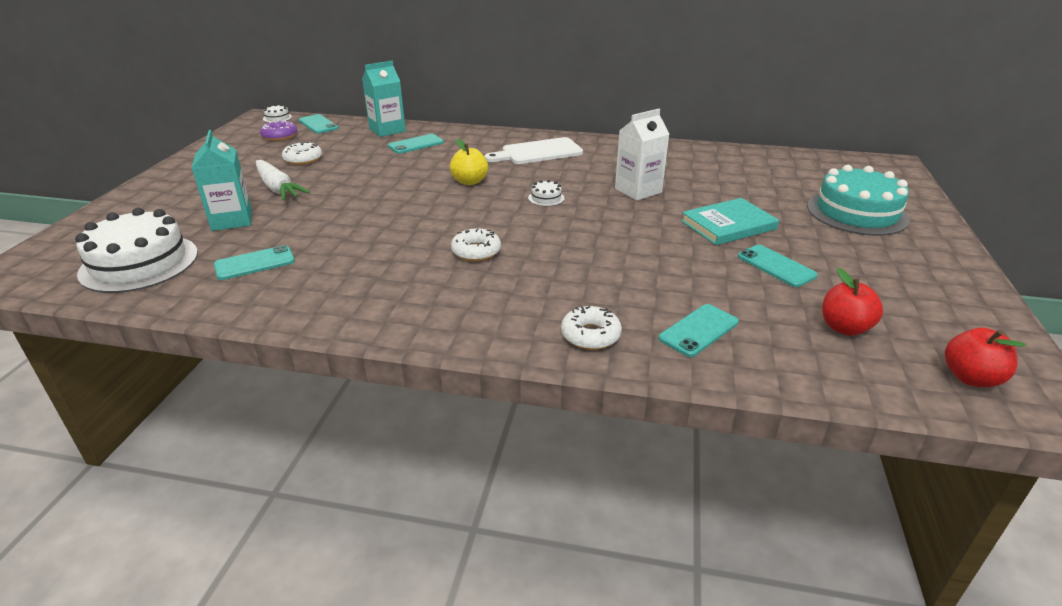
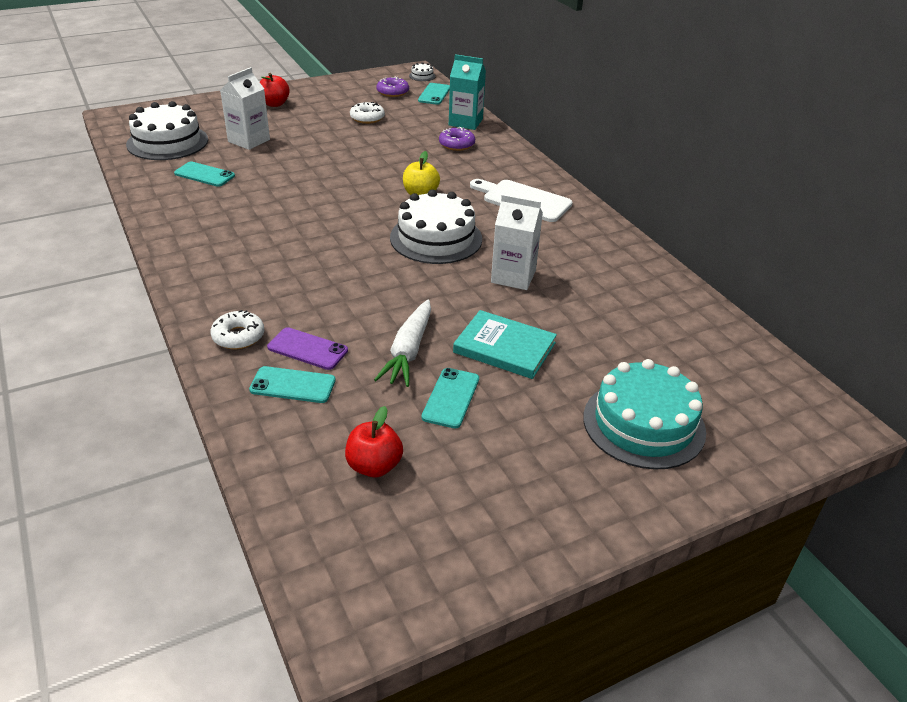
camera: 50 degrees right, 5 degrees up
turquoise carton [192,130,252,231] -> white carton [220,67,270,150]
white carrot [256,160,310,201] -> white carrot moved to [374,299,431,387]
turquoise phone [388,134,444,154] -> purple donut [439,127,475,151]
white donut [451,228,501,261] -> none
white cake [528,180,565,207] -> white cake [390,190,482,264], size x2.49
red apple [945,328,1026,387] -> red apple moved to [260,73,290,107]
none -> purple phone [267,327,348,370]

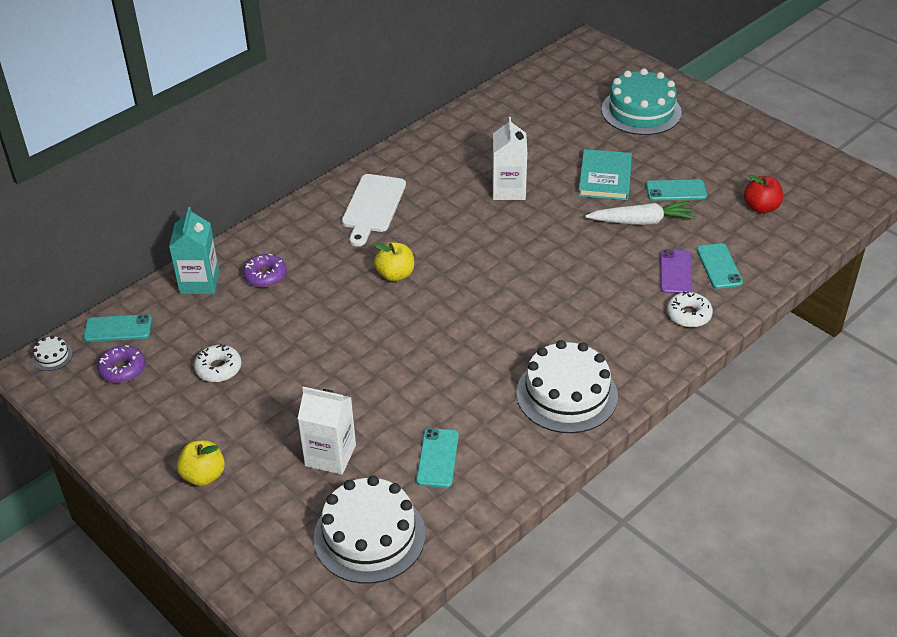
camera: 105 degrees left, 5 degrees up
red apple [260,73,290,107] -> yellow apple [177,440,225,486]
white cake [390,190,482,264] -> white cake moved to [516,340,618,433]

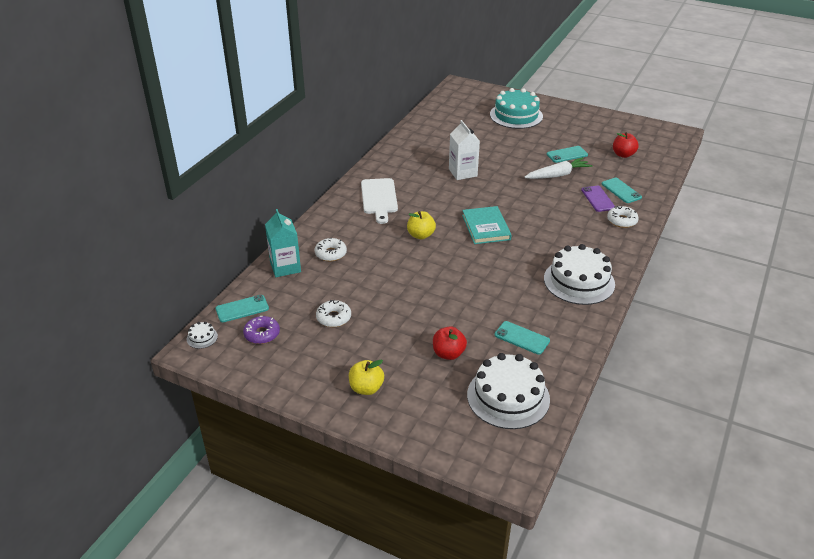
camera: 20 degrees left, 5 degrees down
purple donut [243,254,287,287] -> white donut [315,238,347,262]
white carton [298,387,356,475] -> red apple [433,326,467,360]
turquoise phone [416,428,459,488] -> turquoise phone turned 45 degrees counterclockwise [495,321,550,355]
turquoise book [578,149,632,200] -> turquoise book moved to [462,206,511,244]

